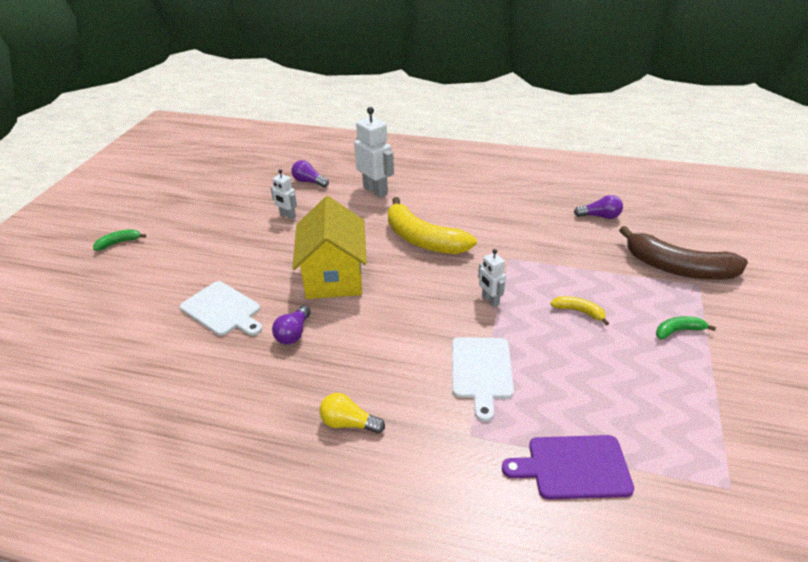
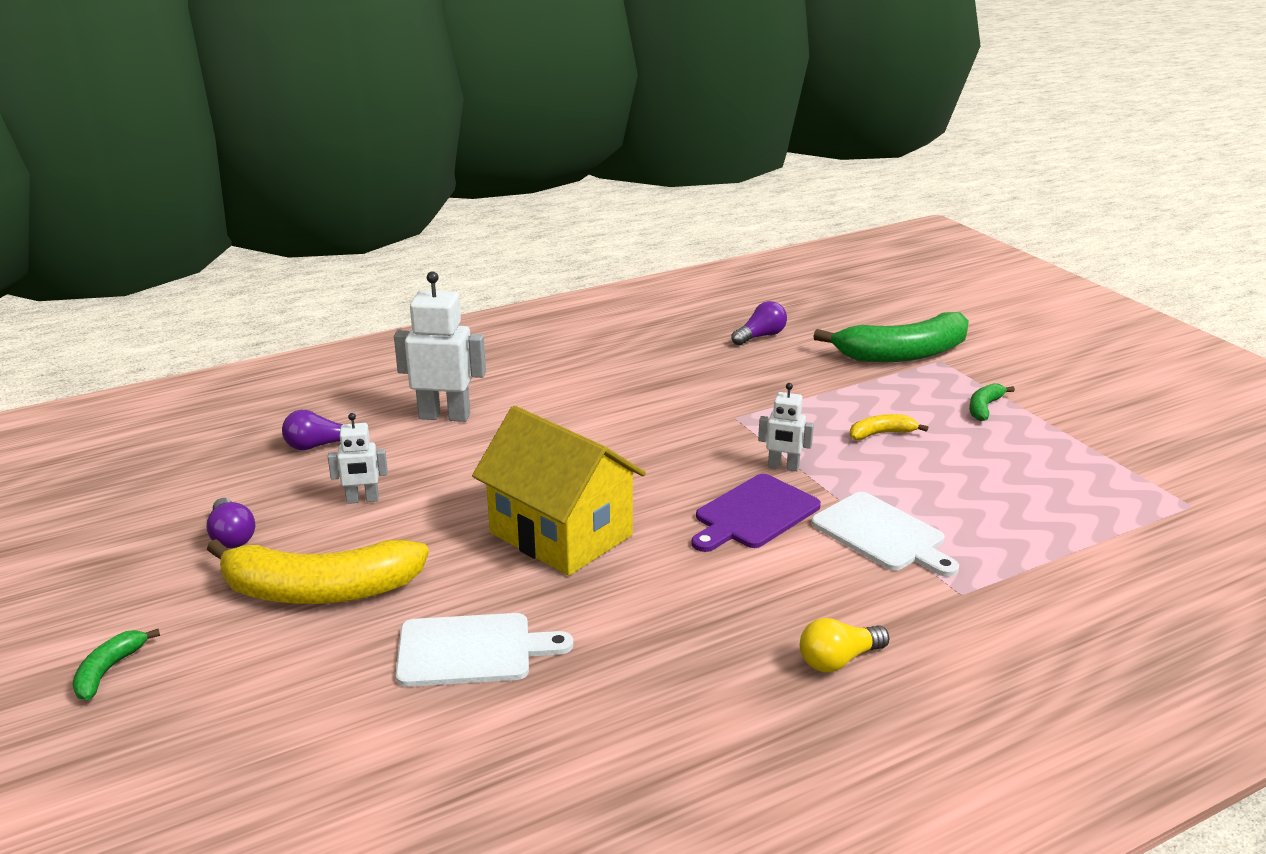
camera: 45 degrees left, 10 degrees down
purple light bulb [272,305,311,345] -> purple light bulb moved to [206,498,255,549]
yellow banana [388,197,477,254] -> yellow banana moved to [207,539,429,604]
purple cutting board [502,435,634,500] -> purple cutting board moved to [691,474,821,552]
brown banana [619,226,748,280] -> green banana [813,312,969,362]

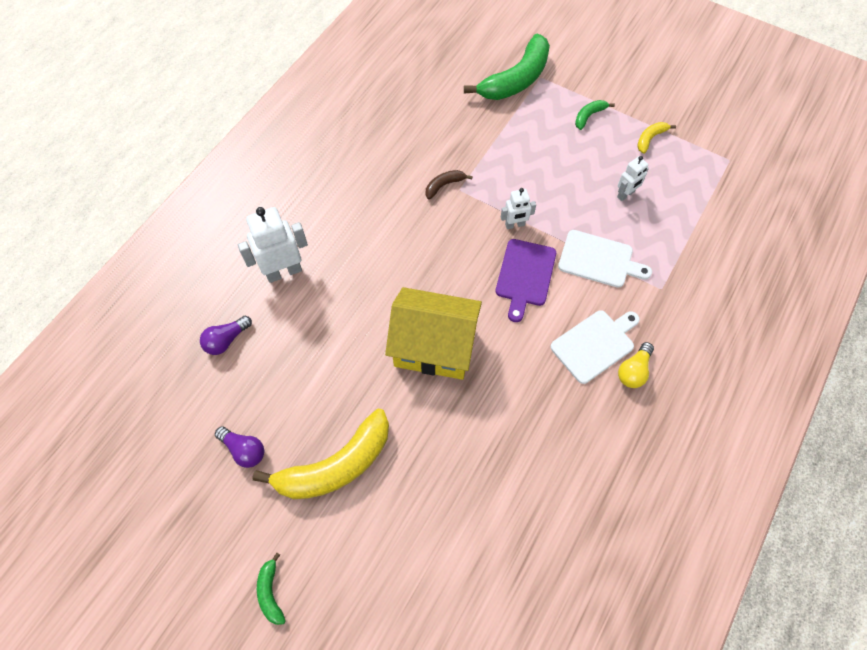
camera: 30 degrees left, 35 degrees up
white robot [328,413,388,504] -> white robot moved to [617,156,649,201]
white cutting board [396,613,573,687] -> white cutting board moved to [550,310,640,384]
purple light bulb [731,301,787,346] -> none
yellow banana [849,414,928,440] -> yellow banana moved to [637,122,676,154]
green banana [969,383,1015,421] -> green banana turned 45 degrees clockwise [575,100,615,130]
none -> brown banana [426,170,472,200]

